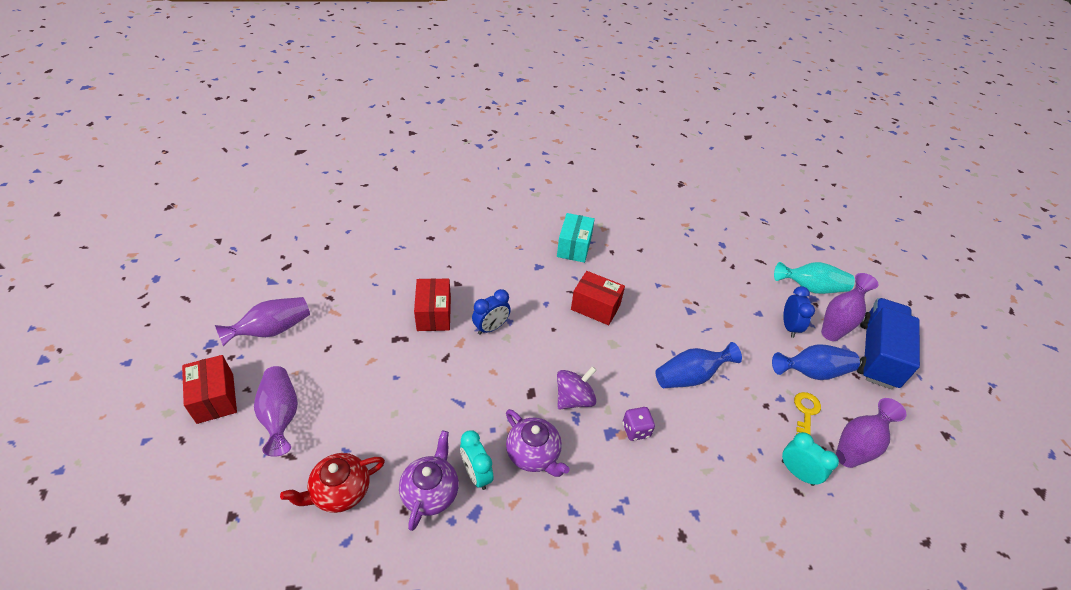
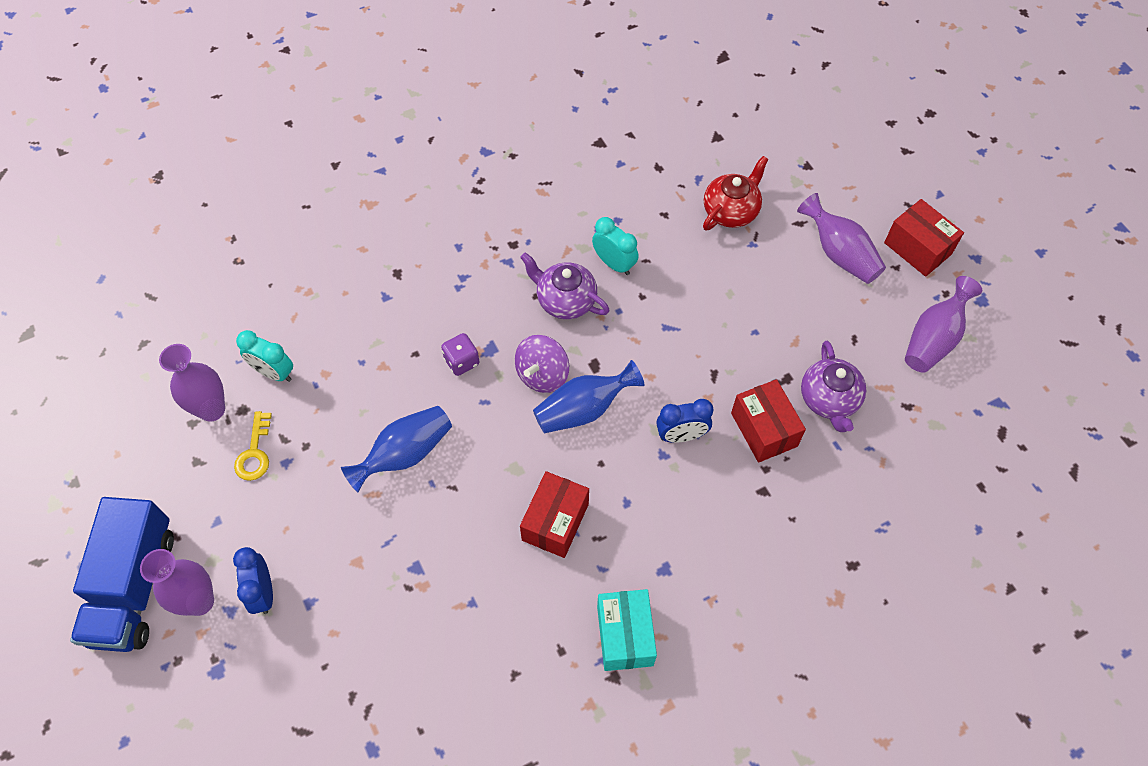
camera: 165 degrees right, 15 degrees up
purple teapot [399,431,459,531] -> purple teapot moved to [801,341,866,432]
blue clock [472,289,511,335] -> blue clock turned 135 degrees counterclockwise [656,399,713,443]
red box [571,271,625,325] -> red box turned 75 degrees counterclockwise [520,471,589,558]
blue vase [772,344,860,380] -> blue vase moved to [533,360,645,433]
turquoise vase [774,262,855,294] -> none

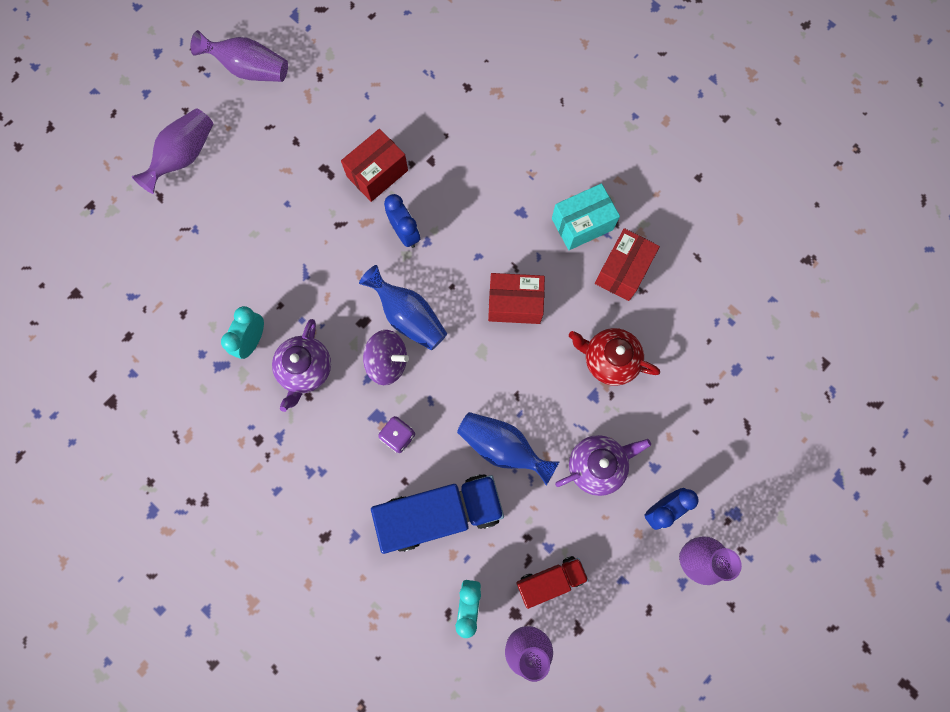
camera: 110 degrees left, 15 degrees up
blue truck [70,497,174,652] -> blue truck moved to [371,474,504,554]
yellow key [234,411,272,481] -> red truck [516,556,589,609]
red teapot [703,156,769,231] -> red teapot moved to [569,328,660,386]
purple teapot [801,341,866,432] -> purple teapot moved to [555,435,651,496]
red box [884,199,964,277] -> red box moved to [595,228,660,301]

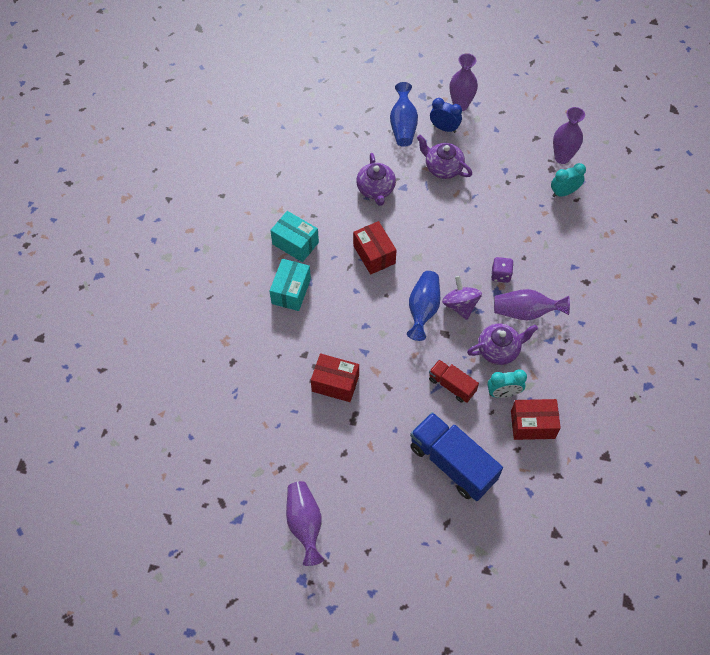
camera: 120 degrees left, 15 degrees down
purple vase [132,108,213,194] -> purple vase moved to [494,289,570,320]
blue truck [371,474,504,554] -> blue truck moved to [410,412,503,501]
blue clock [384,194,420,248] -> none
blue vase [457,412,559,486] -> blue vase moved to [390,82,418,147]
red truck [516,556,589,609] -> red truck moved to [429,360,479,403]
red teapot [569,328,660,386] -> purple teapot [356,153,396,206]
red box [595,228,660,301] -> red box moved to [511,399,561,440]
none -> turquoise box [270,259,311,311]

